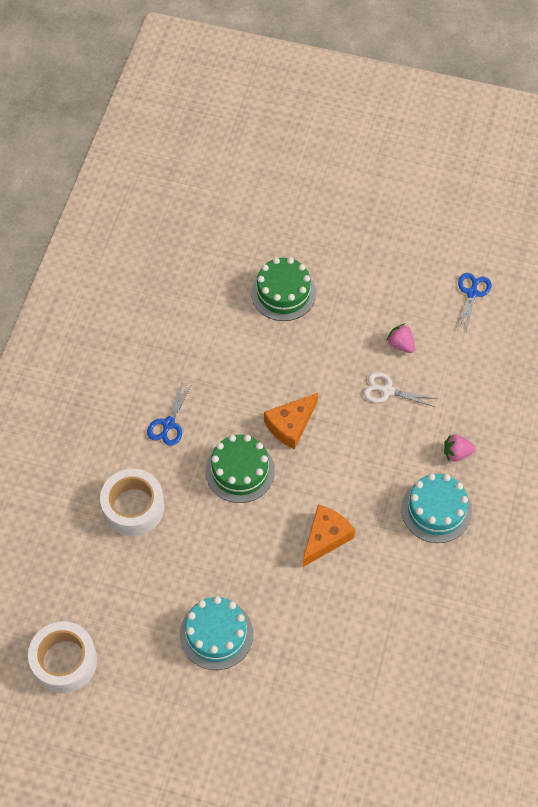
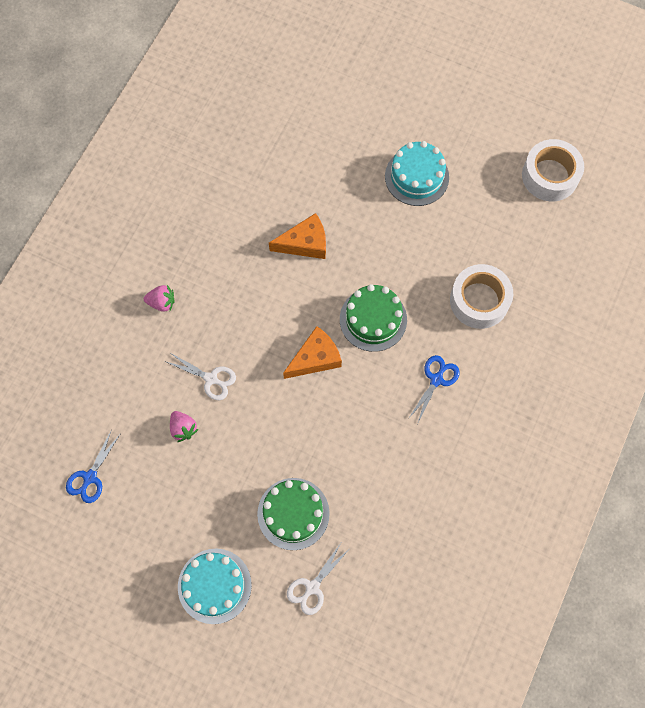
camera: 170 degrees left, 10 degrees up
orange cheese [302,505,355,568] -> orange cheese turned 150 degrees counterclockwise [269,213,326,259]
turquoise cake [401,473,472,543] -> turquoise cake moved to [178,549,252,624]
none -> white scissors [287,543,348,615]

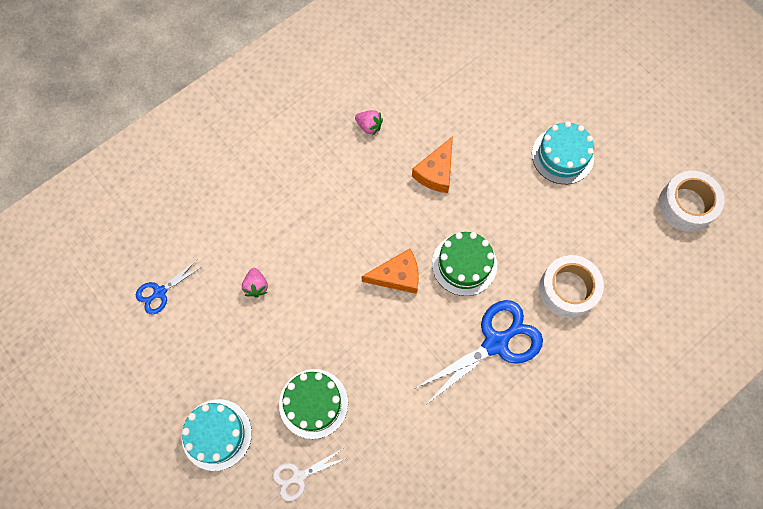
camera: 25 degrees right, 0 degrees up
pink strawberry [144,285,175,312] -> pink strawberry moved to [355,110,383,136]
white scissors [164,352,236,400] -> none
orange cheese [269,213,326,259] -> orange cheese turned 105 degrees clockwise [412,136,453,193]
blue scissors [408,355,460,424] -> blue scissors [414,300,543,404], size x1.89

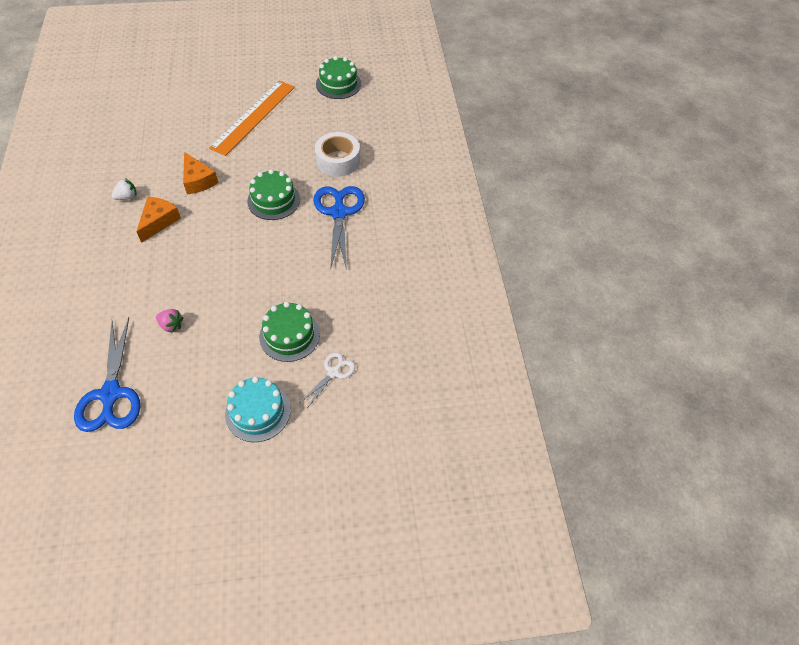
camera: 60 degrees left, 15 degrees down
blue scissors [136,260,202,314] -> blue scissors [74,318,140,432], size x1.89
white scissors [273,449,347,501] -> white scissors turned 150 degrees counterclockwise [301,352,355,407]
pink strawberry [355,110,383,136] -> white strawberry [111,178,137,200]
orange cheese [361,249,419,294] -> orange cheese moved to [136,197,181,243]
turquoise cake [532,121,594,184] -> orange ruler [209,81,295,156]
white tape [659,171,725,232] -> green cake [316,56,361,99]

